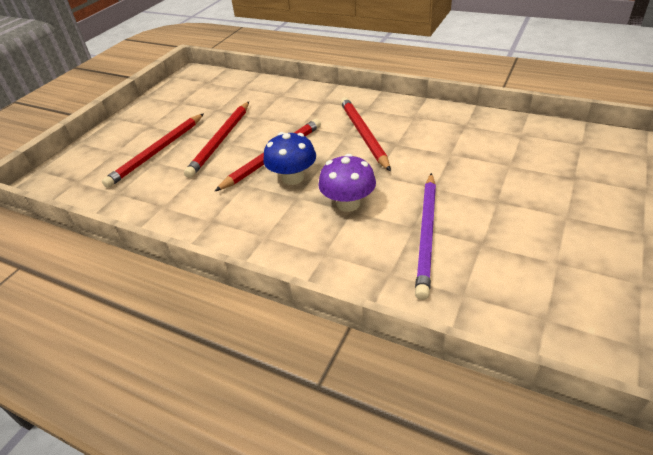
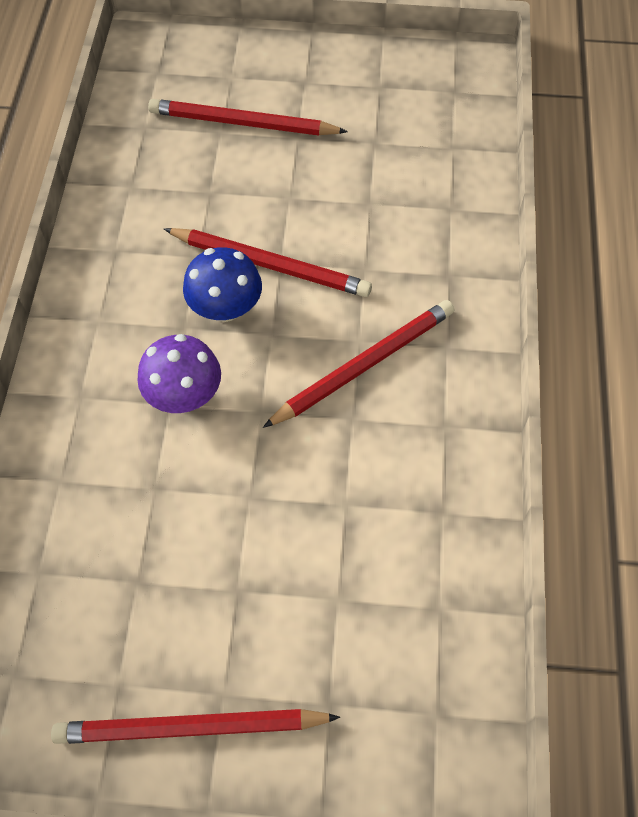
camera: 65 degrees right, 20 degrees up
red pencil [184,102,249,178] -> red pencil moved to [51,709,340,744]
purple pencil [415,173,436,300] -> none

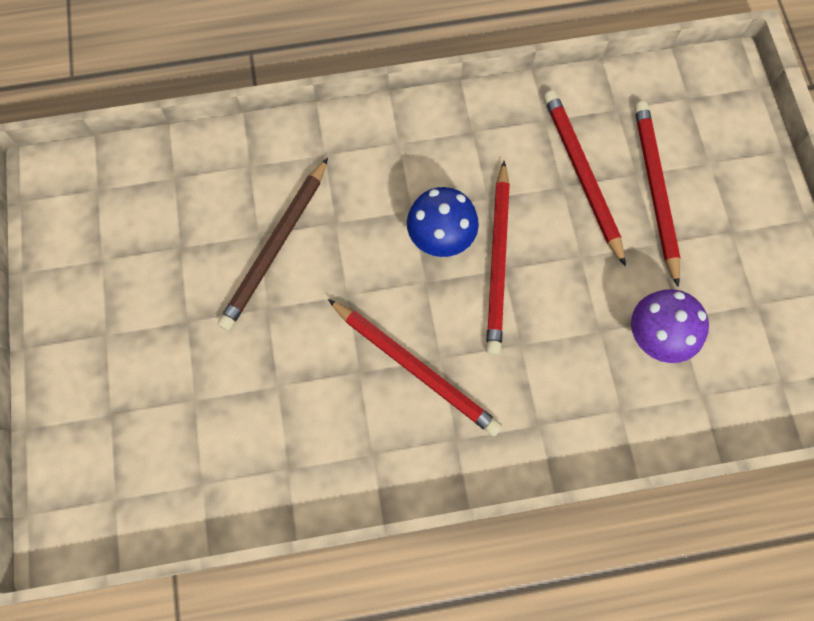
camera: 75 degrees right, 10 degrees up
red pencil [51,709,340,744] -> red pencil moved to [544,90,626,266]
purple mushroom [137,334,221,413] -> purple mushroom moved to [631,289,709,363]
none -> brown pencil [218,158,328,331]

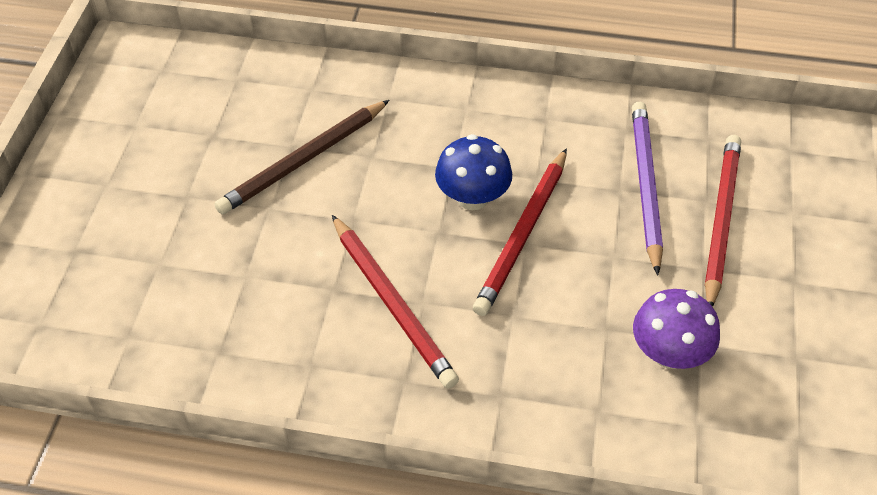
camera: 20 degrees right, 20 degrees down
red pencil [544,90,626,266] -> purple pencil [632,102,663,275]

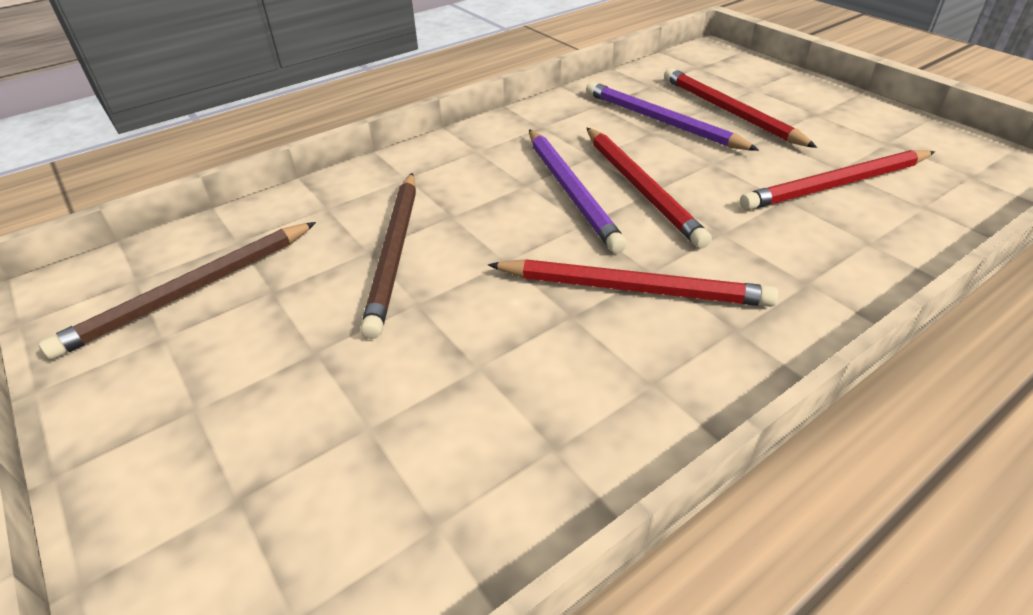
camera: 45 degrees left, 10 degrees down
blue mushroom [435,134,512,210] -> purple pencil [529,129,627,253]
purple mushroom [633,289,720,369] -> red pencil [740,150,935,210]
none -> brown pencil [39,222,316,360]

